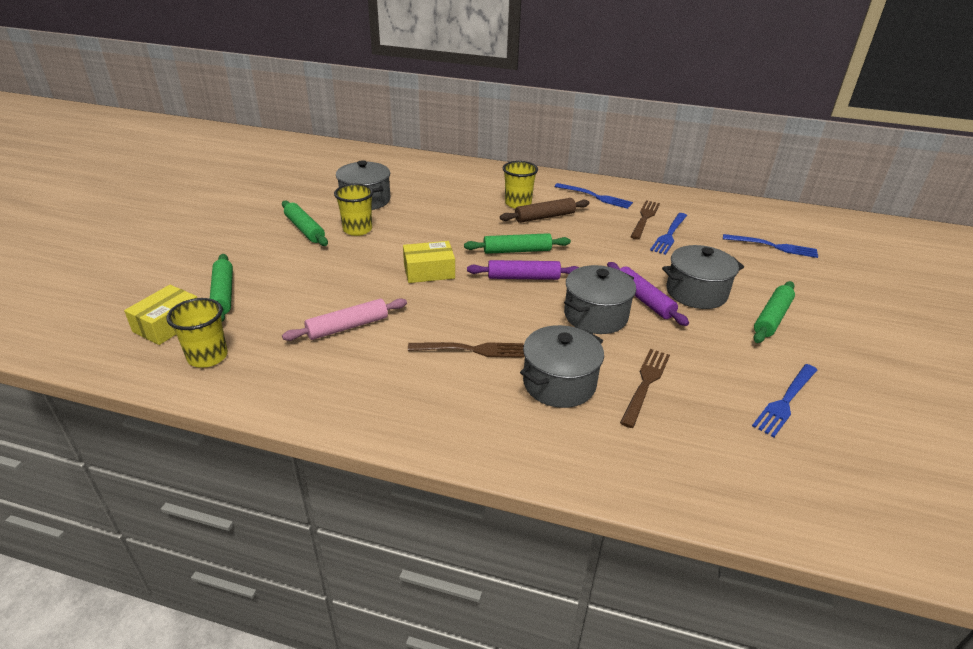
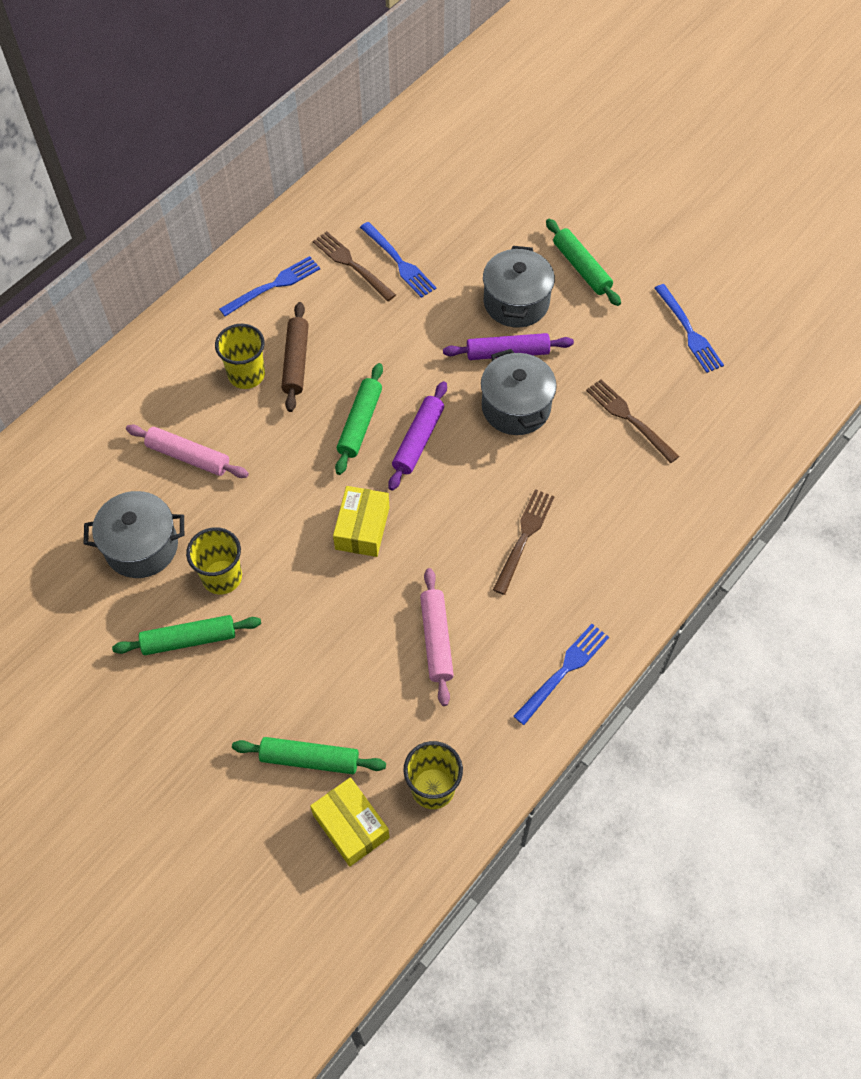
camera: 65 degrees left, 25 degrees up
grey pot [520,325,604,408] -> none
blue fork [723,234,818,258] -> blue fork moved to [513,624,609,725]
none -> pink rolling pin [126,425,249,478]

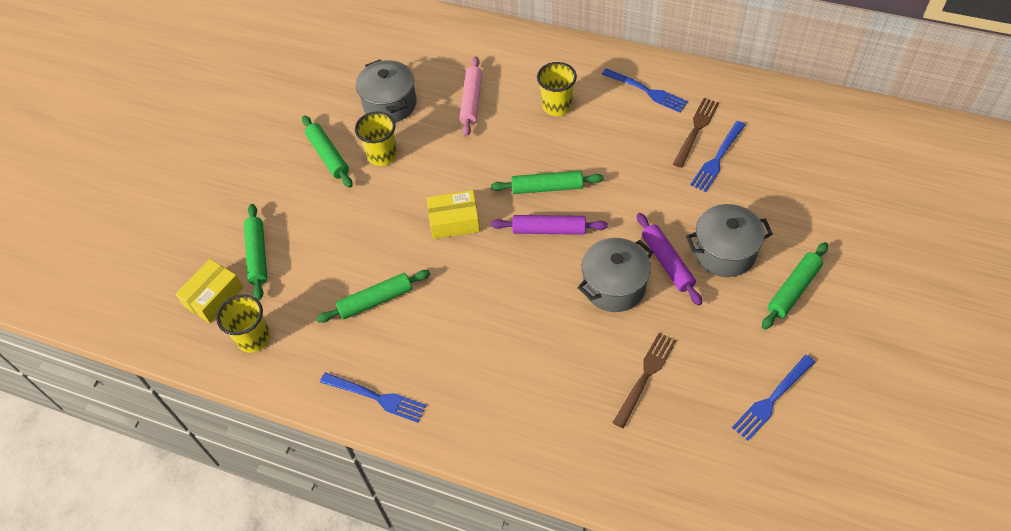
camera: 75 degrees right, 5 degrees down
brown rolling pin [281,302,309,412] -> none
pink rolling pin [420,568,454,706] -> green rolling pin [316,270,430,323]
brown fork [493,489,555,595] -> none

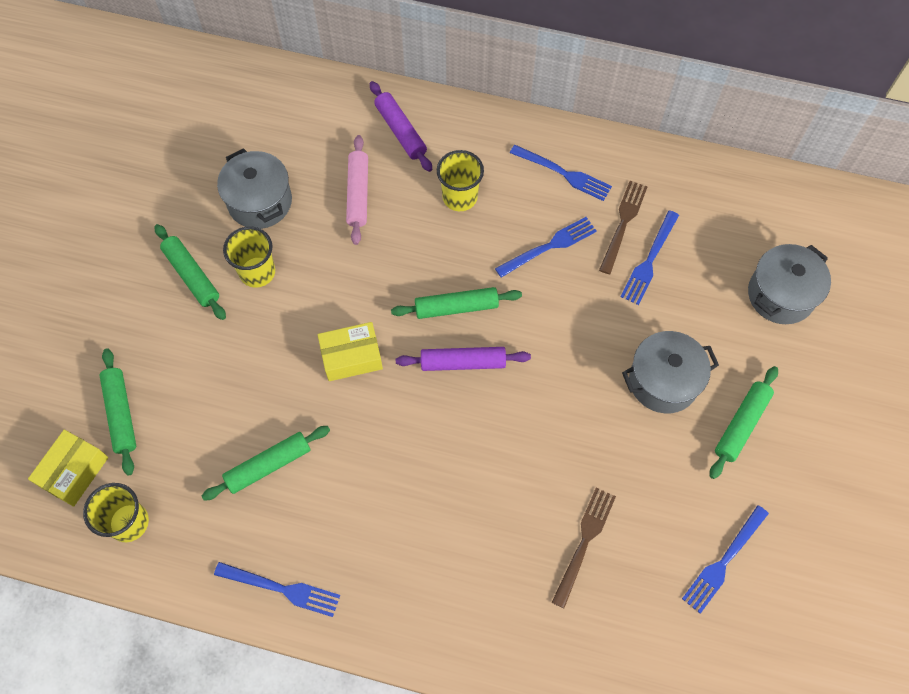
camera: 10 degrees left, 10 degrees up
grey pot [577,238,653,312] -> grey pot moved to [748,244,831,324]
purple rolling pin [637,213,702,305] -> purple rolling pin moved to [370,81,432,172]
none -> blue fork [495,217,597,278]

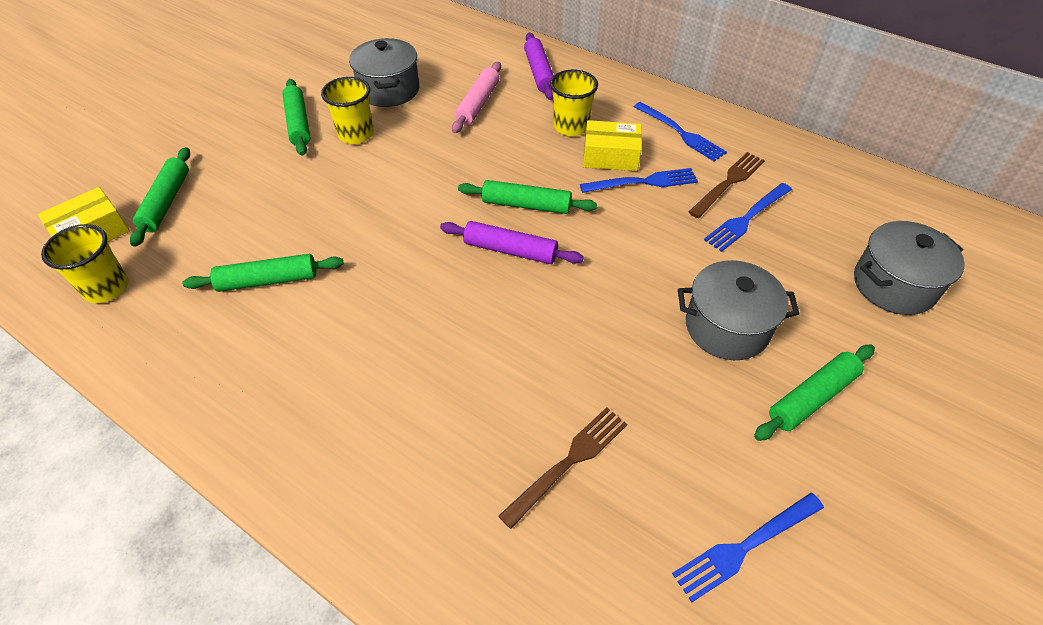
camera: 20 degrees right, 15 degrees down
blue fork [214,562,340,617] -> none
yellow box [318,322,383,381] -> yellow box moved to [583,120,642,171]

